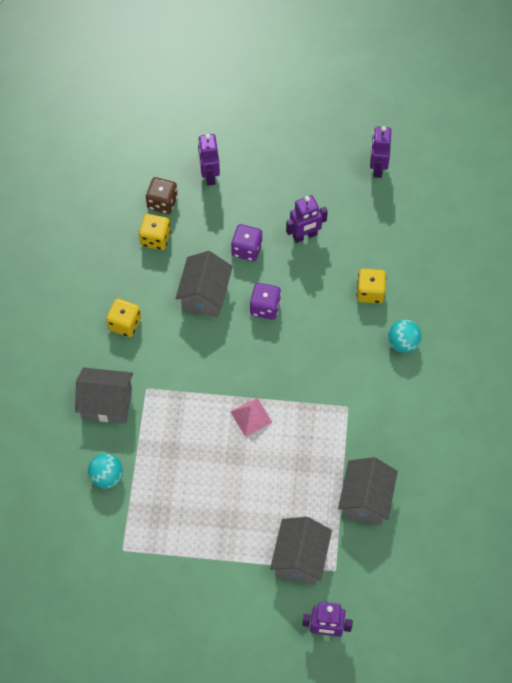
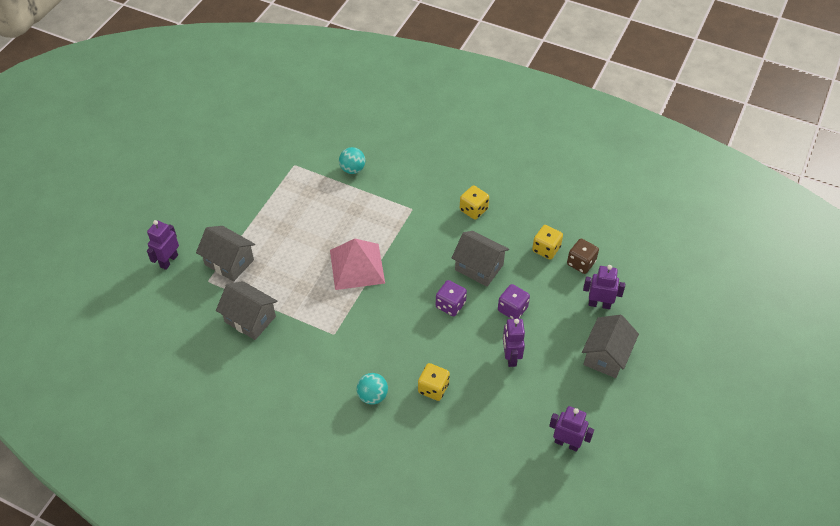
camera: 110 degrees right, 10 degrees down
grey house [75,368,133,423] -> grey house moved to [582,315,639,378]
pink pyramid [230,398,273,437] -> pink pyramid [330,239,385,290], size x1.90

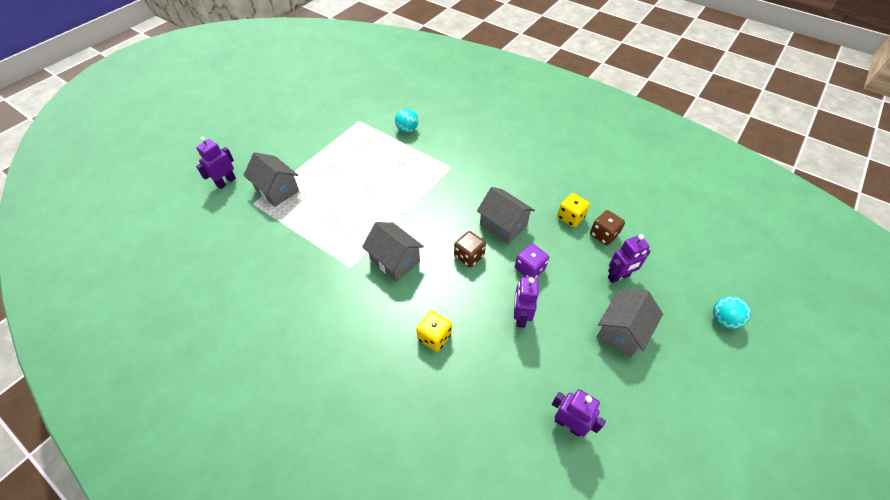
camera: 10 degrees right, 0 degrees up
grey house [216,281,278,340] -> grey house moved to [362,222,424,282]
pink pyramid [330,239,385,290] -> none
turquoise ball [357,373,388,405] -> turquoise ball moved to [713,296,751,329]
purple dice [436,280,467,316] -> brown dice [454,231,486,268]
yellow dice [460,185,489,220] -> none
purple robot [583,265,625,309] -> purple robot turned 135 degrees clockwise [608,234,651,283]

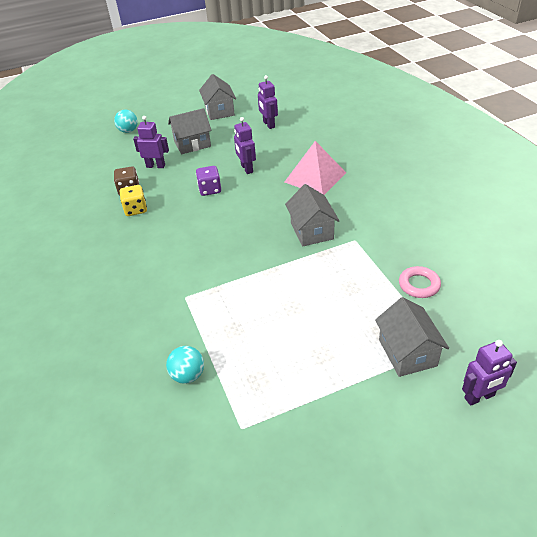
camera: 145 degrees left, 10 degrees down
yellow dice [416,311,452,352] -> pink pyramid [285,141,346,195]
brown dice [454,231,486,268] -> none
grey house [477,187,535,244] -> grey house moved to [199,74,236,120]
purple robot [514,277,539,328] -> purple robot turned 120 degrees clockwise [234,117,256,174]
none -> pink ring [399,266,441,298]

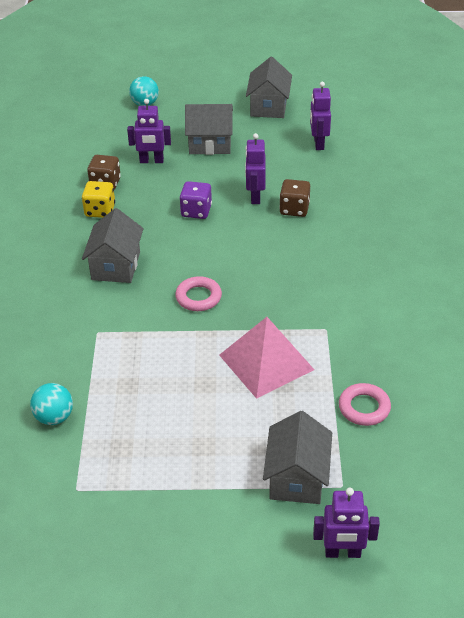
camera: 20 degrees right, 0 degrees up
purple robot [133,116,169,168] -> purple robot turned 150 degrees clockwise [127,99,171,163]
pink pyramid [285,141,346,195] -> pink pyramid moved to [219,317,314,399]
grey house [285,184,340,247] -> grey house moved to [82,208,144,283]
none -> pink ring [175,276,222,311]
none -> brown dice [279,179,310,217]

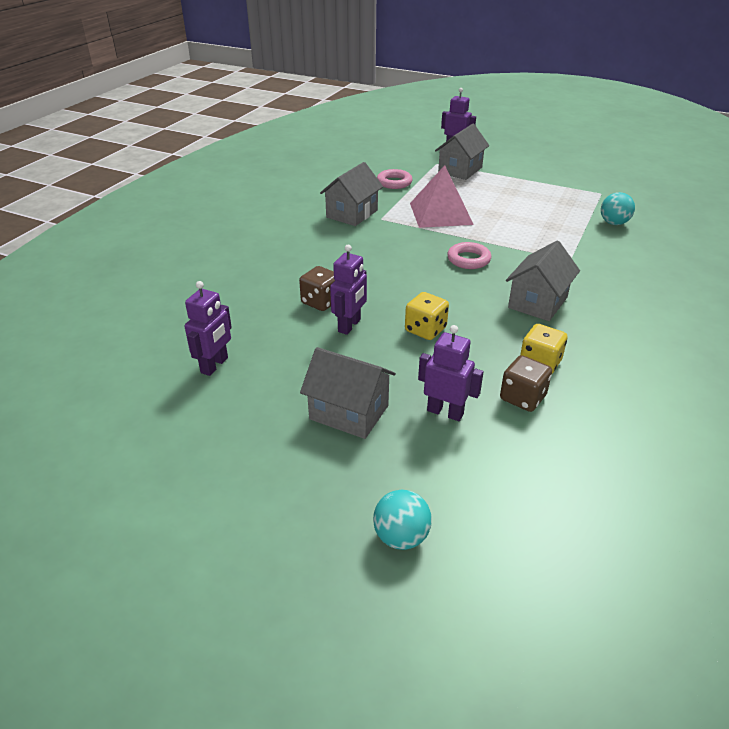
camera: 155 degrees left, 5 degrees down
purple dice [180,181,212,219] -> yellow dice [405,292,449,340]
grey house [246,57,292,118] -> grey house moved to [320,162,383,226]

